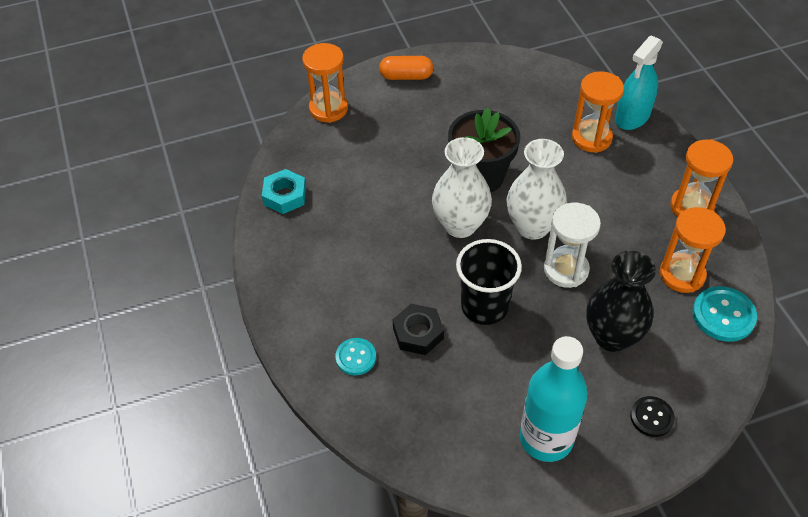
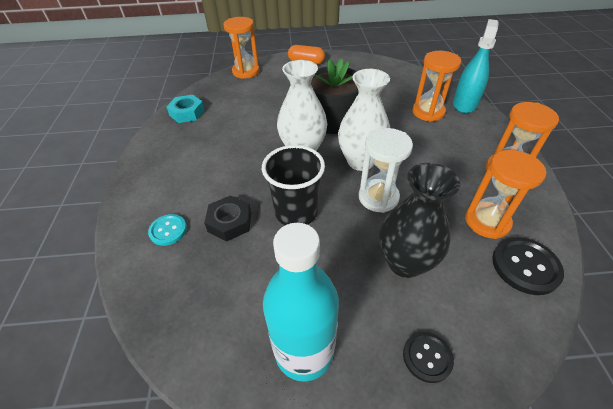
camera: 15 degrees right, 5 degrees down
turquoise spray bottle [615,35,663,130] -> turquoise spray bottle turned 150 degrees clockwise [453,19,499,113]
turquoise button [693,286,757,342] -> black button [492,237,564,295]

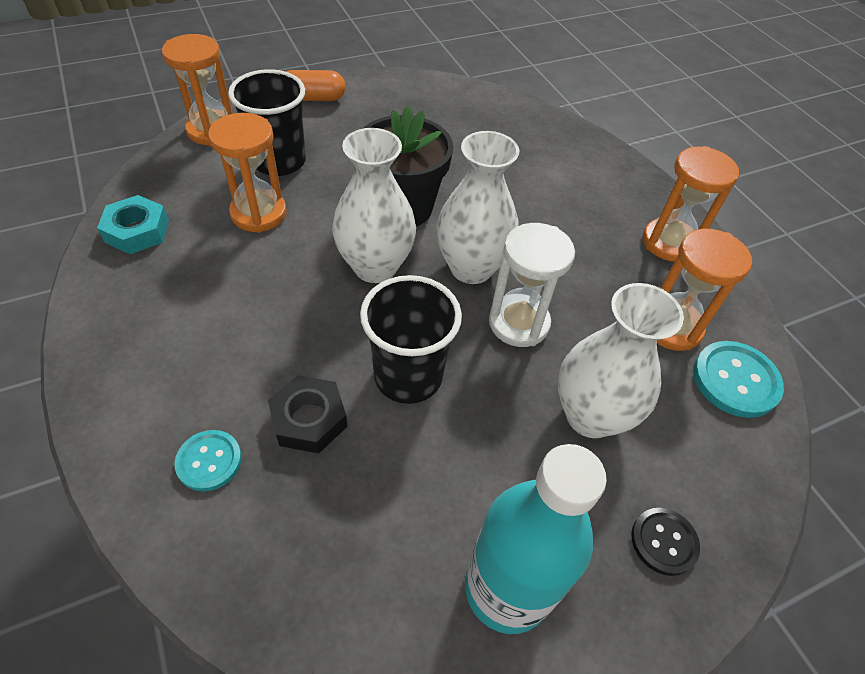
camera: 25 degrees left, 5 degrees up
black vase [379,163,460,278] -> white vase [558,283,684,438]
orange hourglass [412,51,461,122] -> orange hourglass moved to [208,113,287,233]
turquoise spray bottle [453,19,499,113] -> none
black button [492,237,564,295] -> turquoise button [693,341,784,418]
none -> black cup [228,69,306,176]

